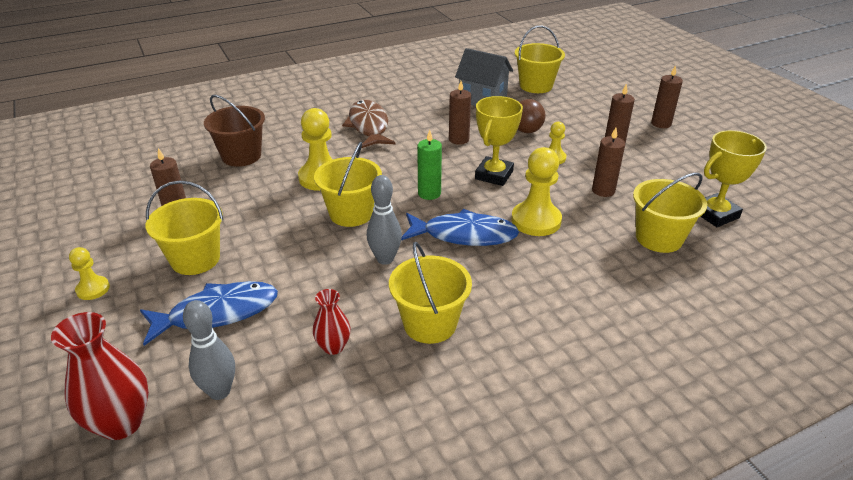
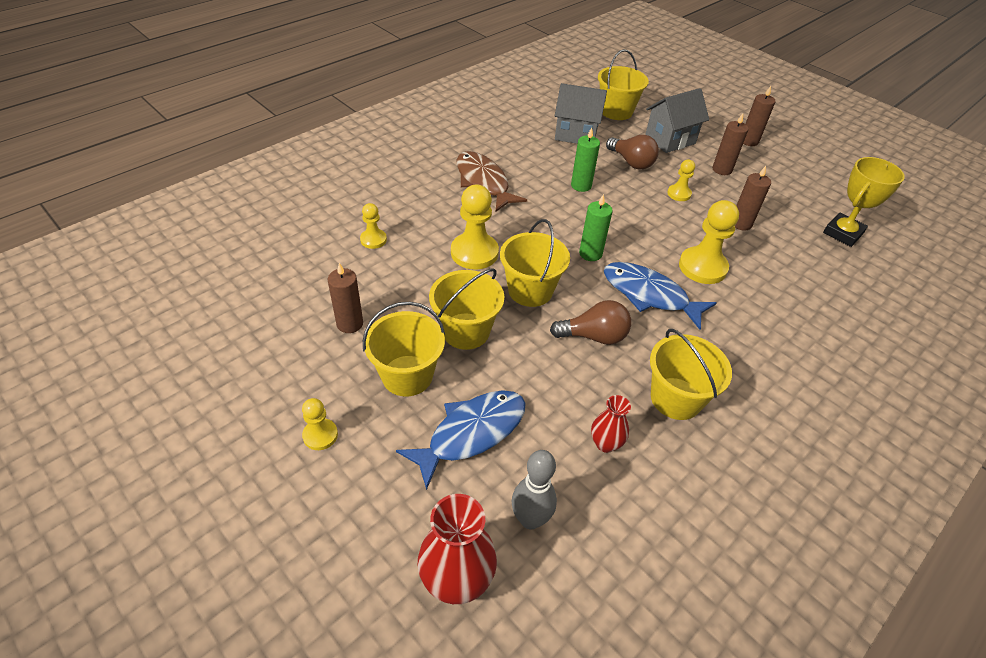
camera: 20 degrees left, 10 degrees up
brown bucket [204,95,265,167] -> yellow pawn [360,203,387,249]
grey bowling pin [367,175,402,265] -> brown light bulb [550,300,631,345]
blue fish [401,209,519,246] -> blue fish turned 135 degrees counterclockwise [603,262,716,330]
brown candle [449,81,471,145] -> green candle [571,128,600,192]
yellow trophy [475,96,523,186] -> none
yellow bucket [633,173,707,253] -> yellow bucket moved to [429,268,504,350]
none -> grey house [645,88,709,153]

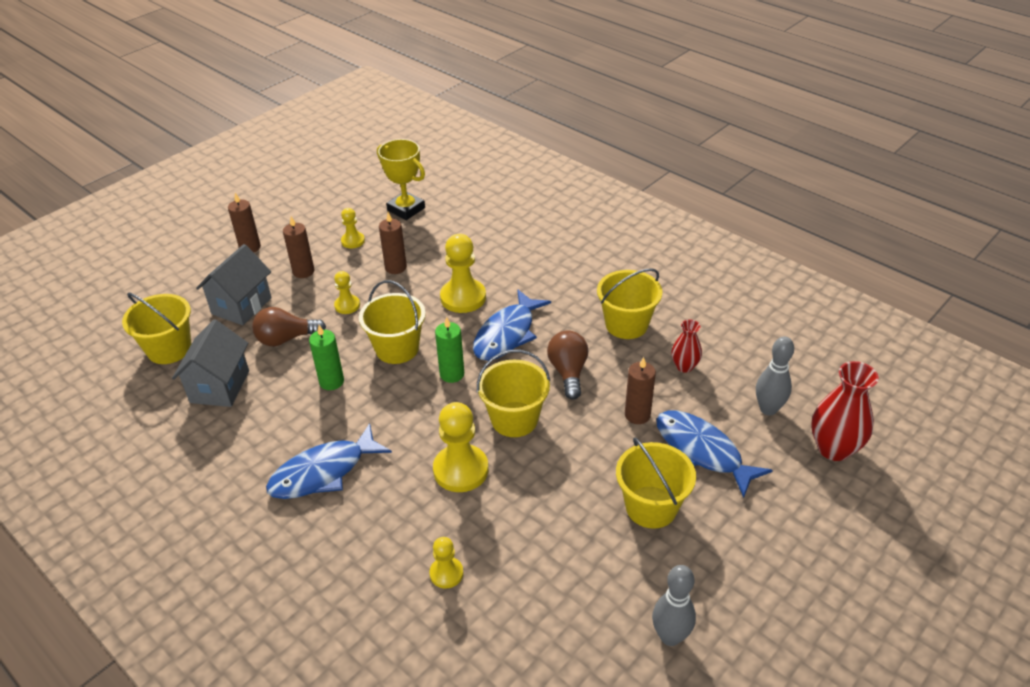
camera: 90 degrees left, 5 degrees down
yellow pawn [302,398,338,450] -> yellow pawn moved to [341,208,365,249]
brown candle [328,263,363,333] -> brown candle moved to [625,357,656,424]
yellow bucket [429,268,504,350] -> yellow bucket moved to [359,280,426,364]
brown fish [457,151,527,212] -> blue fish [266,423,392,499]
brown light bulb [606,135,659,169] -> brown light bulb turned 150 degrees counterclockwise [252,307,326,346]
grey house [645,88,709,153] -> grey house turned 60 degrees clockwise [196,244,272,325]
none -> grey bowling pin [652,565,696,646]

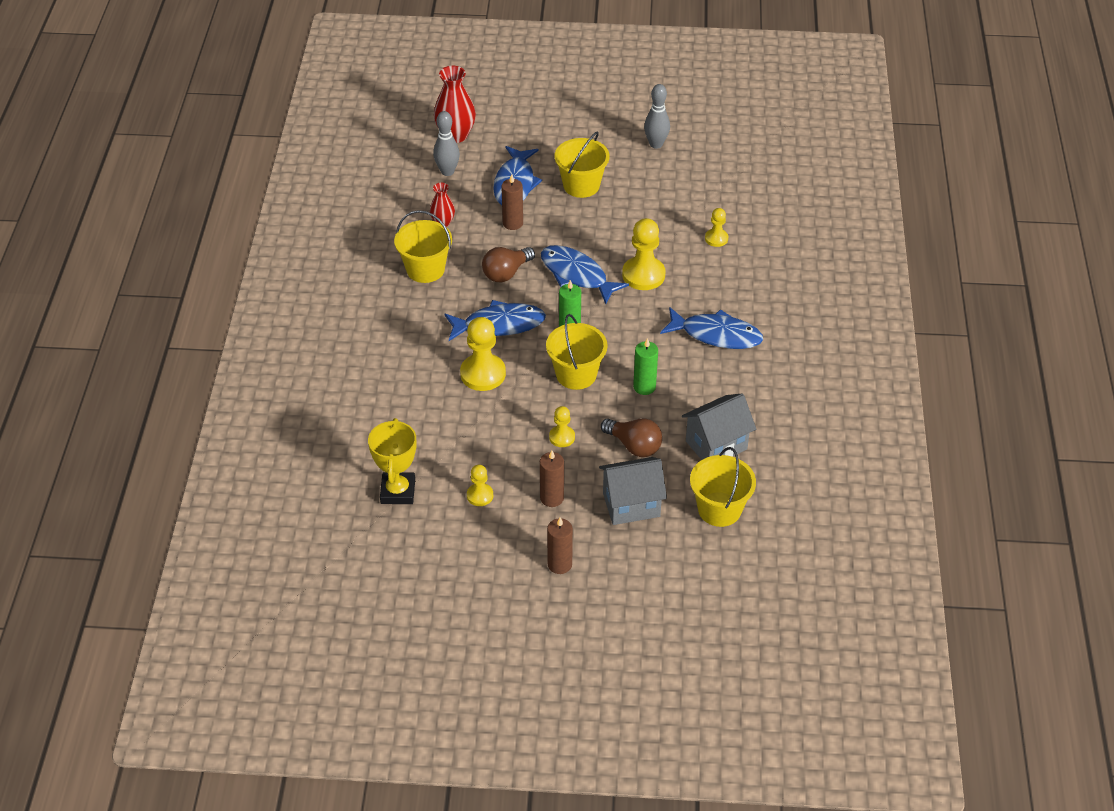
camera: 130 degrees left, 5 degrees up
brown candle [379,212,407,274] -> none
yellow bucket [477,350,550,437] -> blue fish [541,245,629,304]

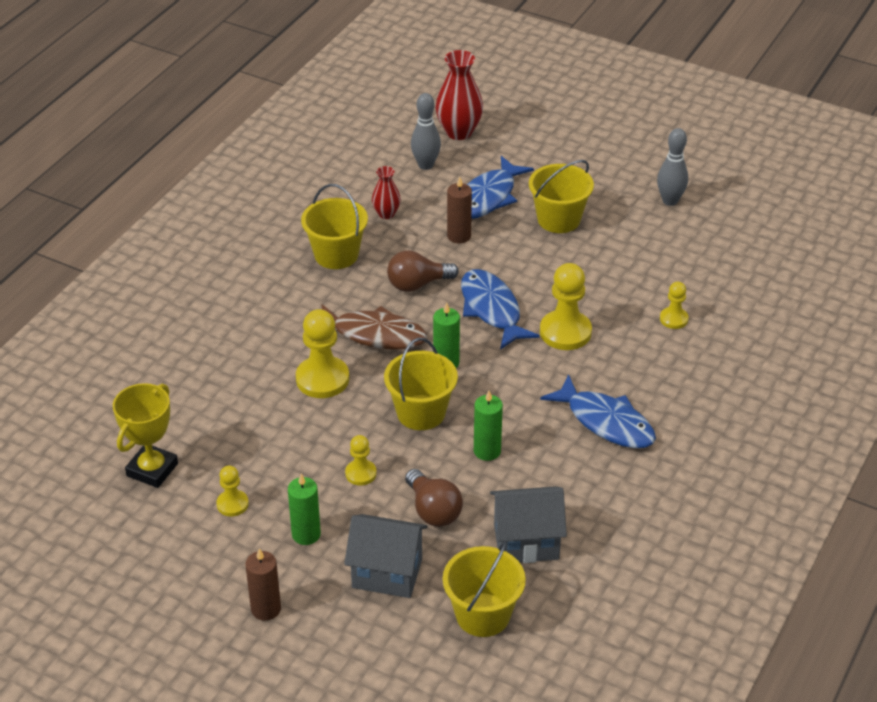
camera: 25 degrees right, 5 degrees down
blue fish [444,300,546,341] -> brown fish [322,304,427,350]
brown candle [540,450,564,507] -> green candle [288,473,321,545]

